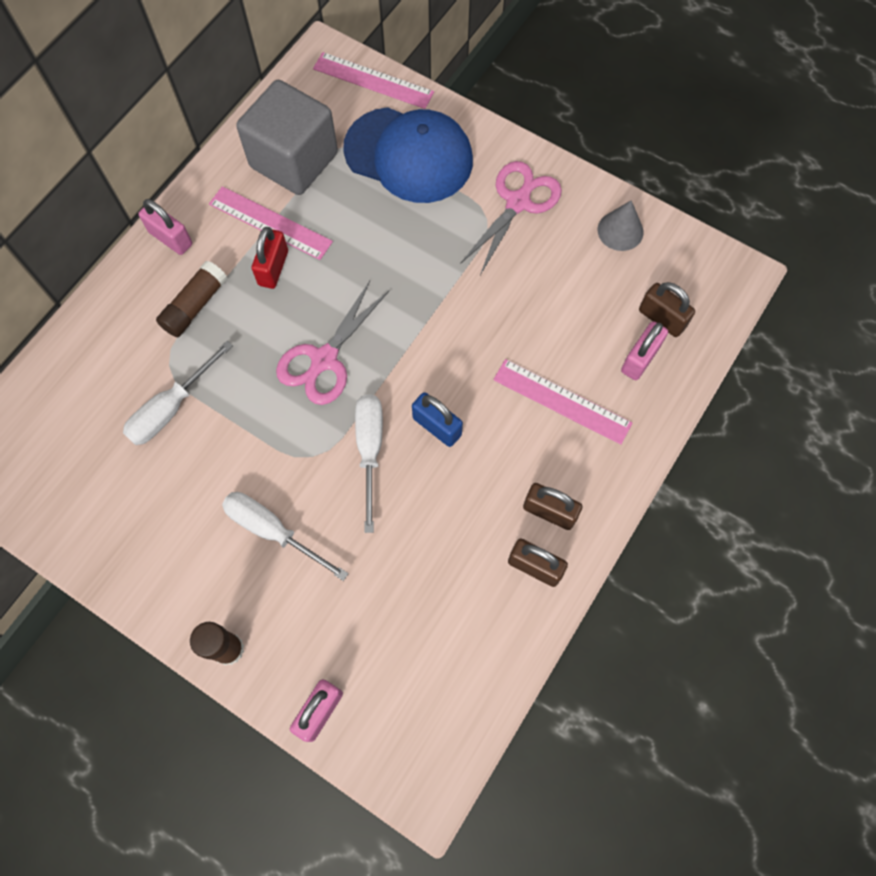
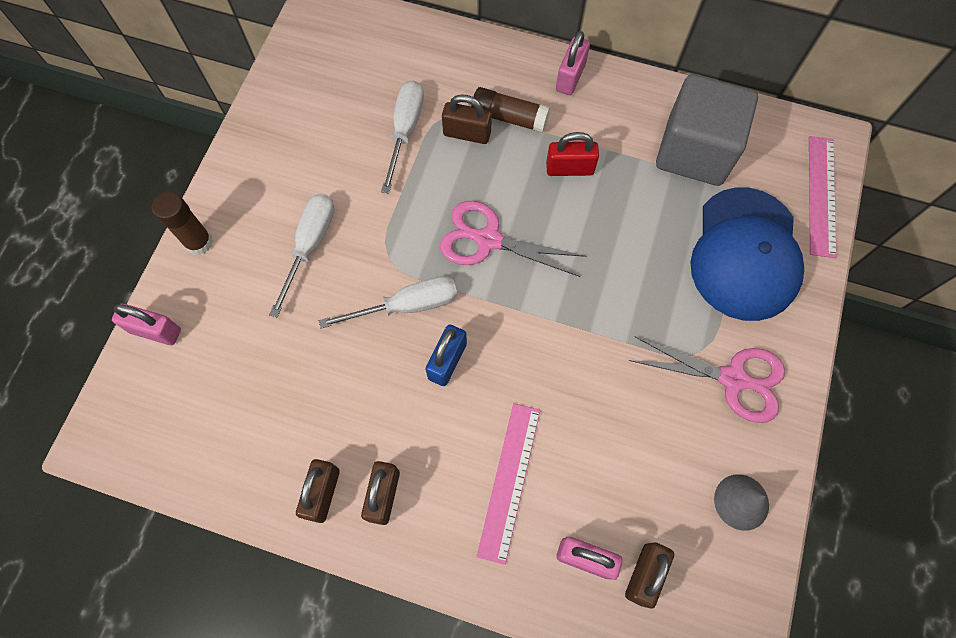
camera: 75 degrees right, 0 degrees up
white screwdriver [123,341,233,445] -> white screwdriver turned 75 degrees clockwise [381,80,424,193]
pink ruler [209,186,333,260] -> none
none -> brown padlock [442,94,492,144]

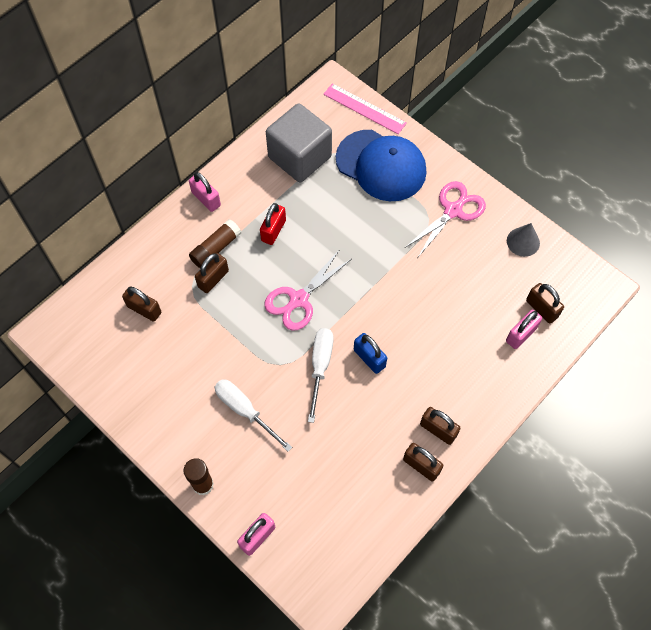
camera: 65 degrees left, 5 degrees down
white screwdriver [381,80,424,193] -> none
pink ruler [477,403,540,565] -> none
none -> brown padlock [122,287,161,322]

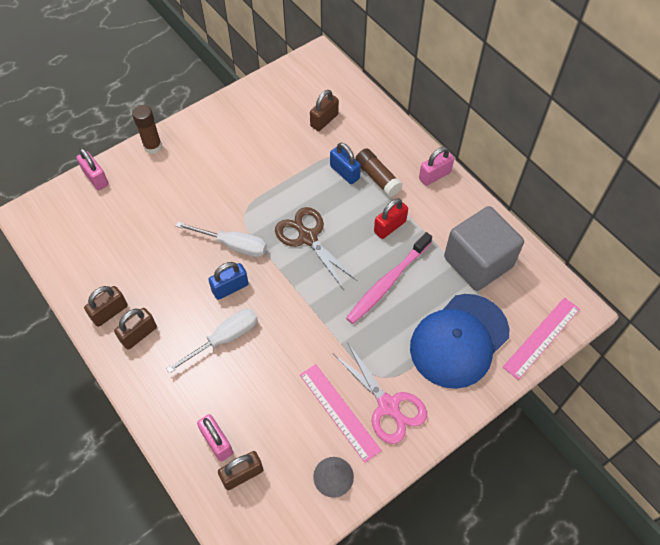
camera: 100 degrees right, 5 degrees down
brown padlock [195,253,229,293] -> blue padlock [330,143,361,184]
white screwdriver [214,379,292,452] -> white screwdriver moved to [166,308,258,374]
red padlock [260,203,286,245] -> red padlock turned 75 degrees counterclockwise [374,198,408,239]
pink scissors [264,249,351,331] -> brown scissors [275,207,357,289]
none -> pink ruler [300,364,382,463]
none -> pink toothbrush [346,232,432,324]

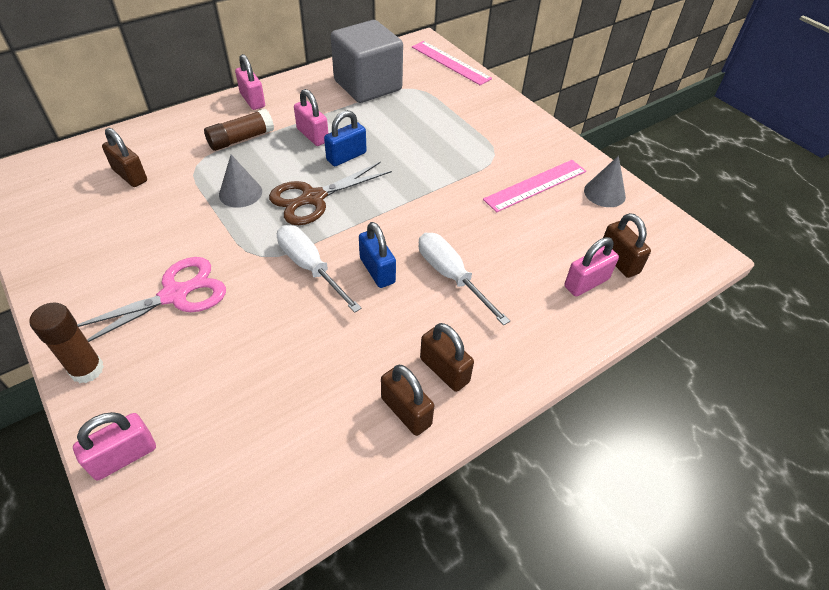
camera: 90 degrees left, 10 degrees down
white screwdriver [176,222,267,257] -> white screwdriver turned 60 degrees counterclockwise [277,225,362,313]
blue padlock [330,143,361,184] -> blue padlock moved to [324,110,367,166]
pink scissors [334,342,427,444] -> pink scissors moved to [77,257,226,342]
pink toothbrush [346,232,432,324] -> none
red padlock [374,198,408,239] -> pink padlock [294,89,328,146]
blue cap [410,294,509,389] -> none
none -> grey cone [219,154,262,208]

